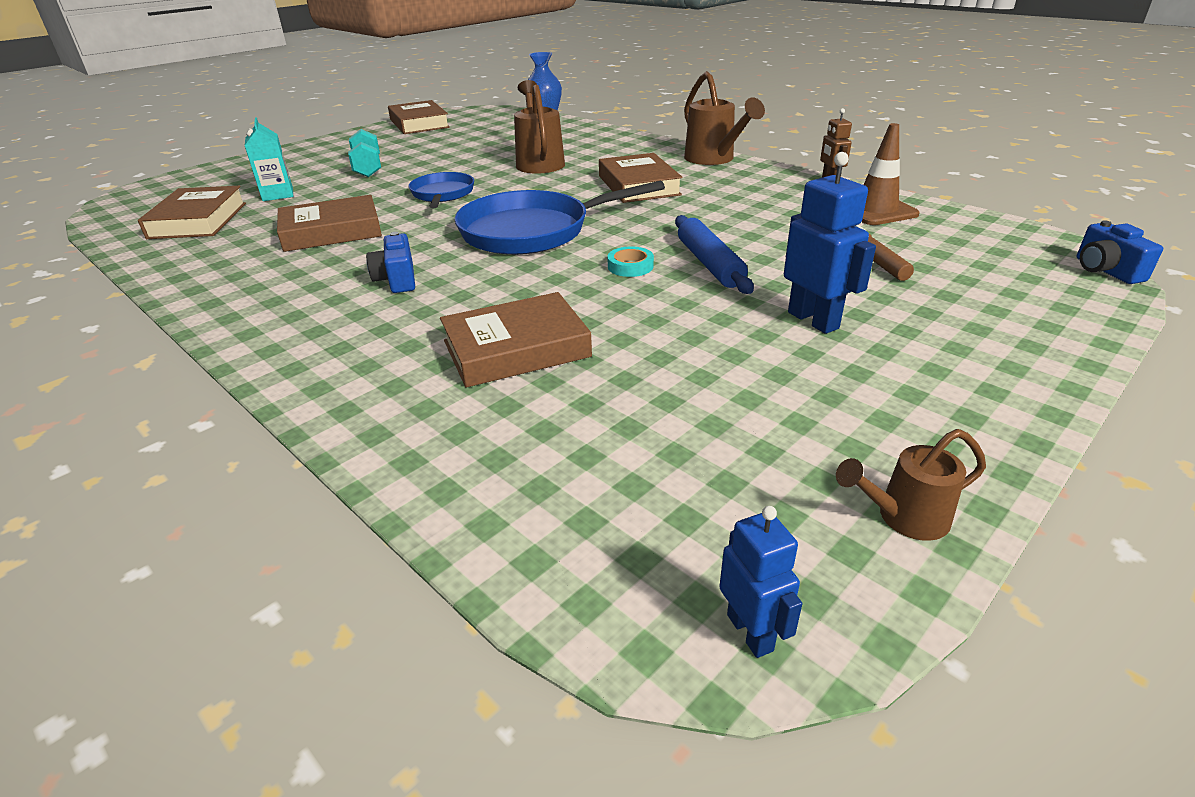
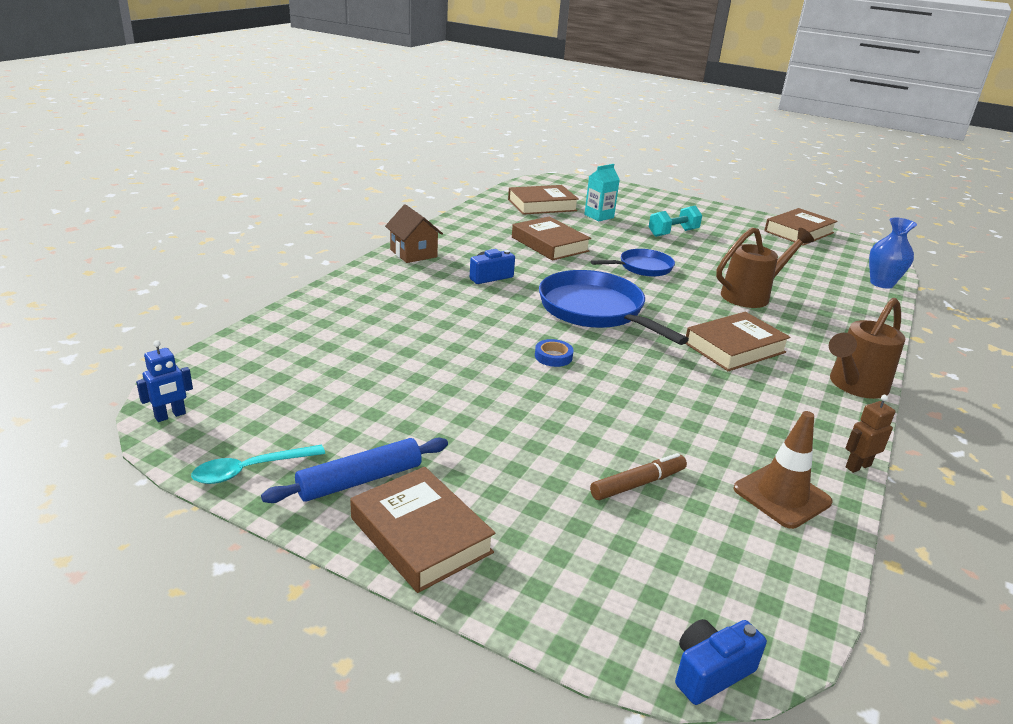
camera: 70 degrees right, 5 degrees down
brown book [440,292,592,388] -> brown book moved to [350,467,495,593]
turquoise tape [608,246,654,277] -> blue tape [535,339,574,367]
blue rolling pin [675,215,754,294] -> blue rolling pin moved to [261,438,448,503]
blue robot [784,152,876,334] -> none
brown watering can [836,429,986,541] -> turquoise spoon [191,445,325,484]
none -> brown house [385,204,443,263]

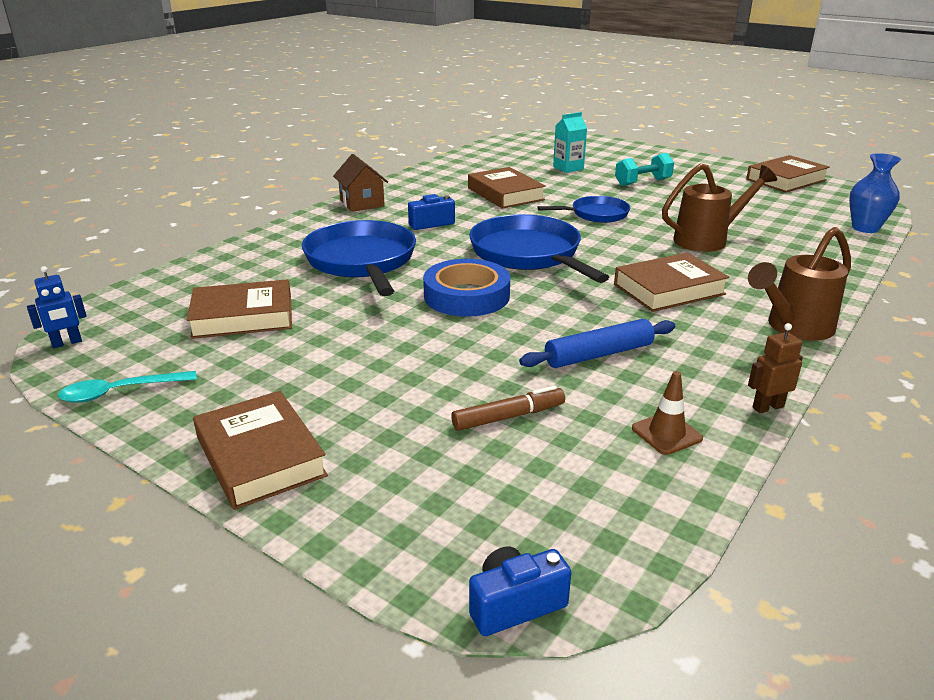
camera: 10 degrees right, 0 degrees up
blue rolling pin [261,438,448,503] -> blue rolling pin moved to [519,319,675,368]
brown book [508,185,579,215] -> brown book moved to [187,279,292,339]
blue tape [535,339,574,367] -> blue tape [423,259,510,317], size x2.17
brown traffic cone [734,411,832,529] -> brown traffic cone [632,371,703,455], size x0.66
none -> blue pan [302,220,416,296]

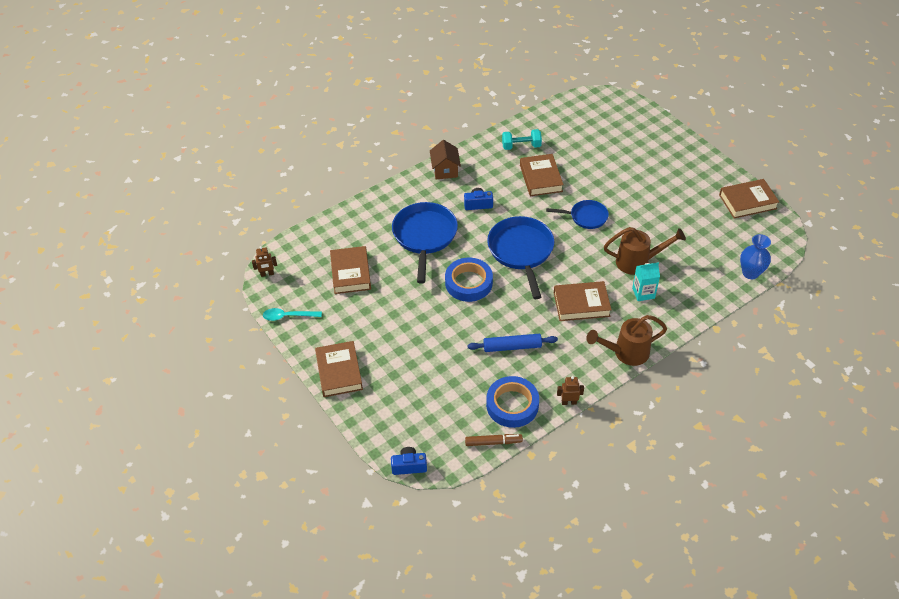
camera: 20 degrees right, 20 degrees up
blue robot [27,266,87,348] -> brown robot [252,246,277,277]
brown book [187,279,292,339] -> brown book turned 75 degrees clockwise [330,246,371,294]
brown marker [451,386,565,431] -> brown marker moved to [465,434,523,446]
turquoise carton [553,112,587,173] -> turquoise carton moved to [632,262,660,301]
turquoise dumbbell [615,153,674,186] -> turquoise dumbbell moved to [502,129,542,150]
brown traffic cone [632,371,703,455] -> blue tape [486,376,539,428]

